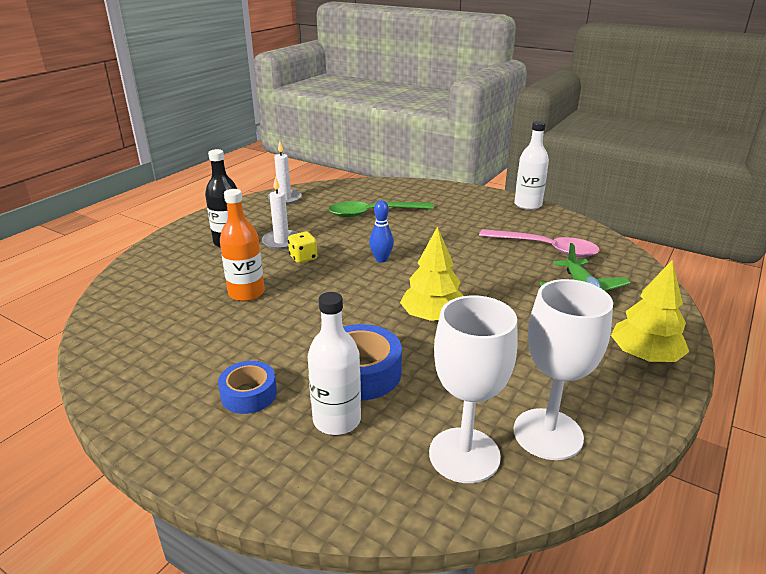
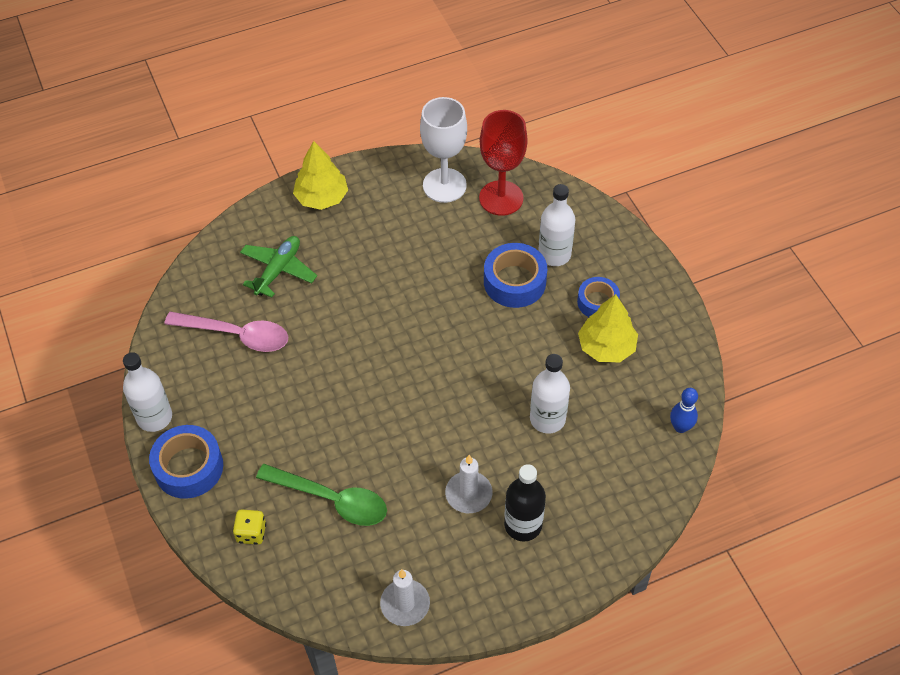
camera: 145 degrees left, 25 degrees up
orange bottle [220,189,265,301] -> white bottle [530,354,570,434]
yellow dice [288,232,317,263] -> yellow dice moved to [233,509,266,545]
blue bowling pin [369,200,394,262] -> blue bowling pin moved to [670,388,698,433]
yellow tree [400,226,463,321] -> yellow tree moved to [578,294,638,362]
white goblet [429,295,518,483] -> red goblet [479,110,528,216]
pink spoon [479,229,600,257] -> pink spoon turned 135 degrees clockwise [164,312,288,352]
none -> blue tape [149,425,223,499]

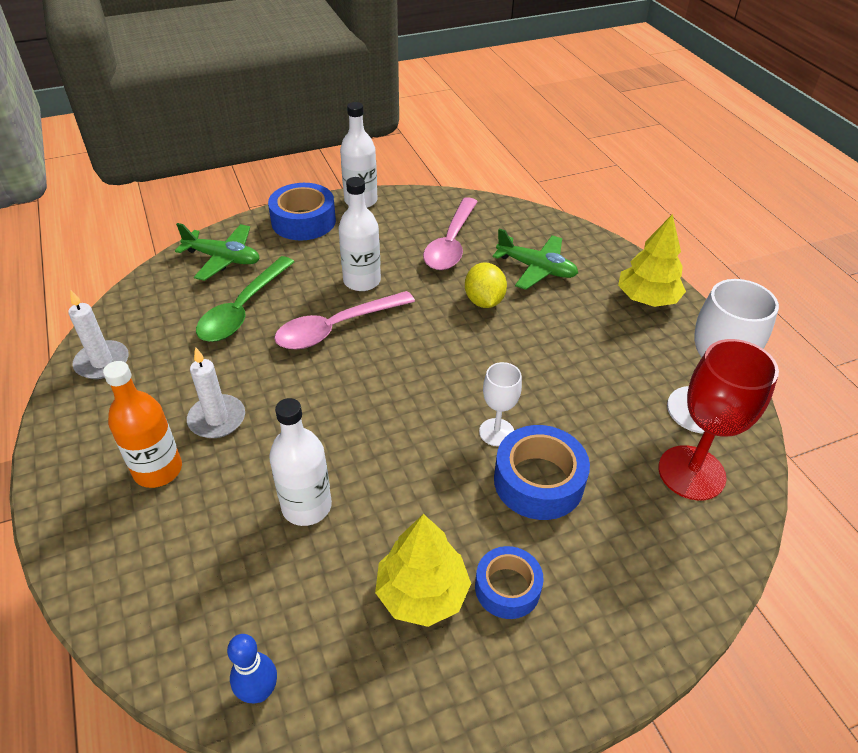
camera: 90 degrees right, 10 degrees down
yellow dice [233,509,266,545] -> green plane [175,223,260,281]
black bottle [504,464,546,541] -> orange bottle [103,361,182,488]
white bottle [538,184,575,266] -> white bottle moved to [339,177,381,291]
none -> pink spoon [274,291,415,349]
none -> yellow lemon [465,262,507,308]
none -> white goblet [479,362,522,446]

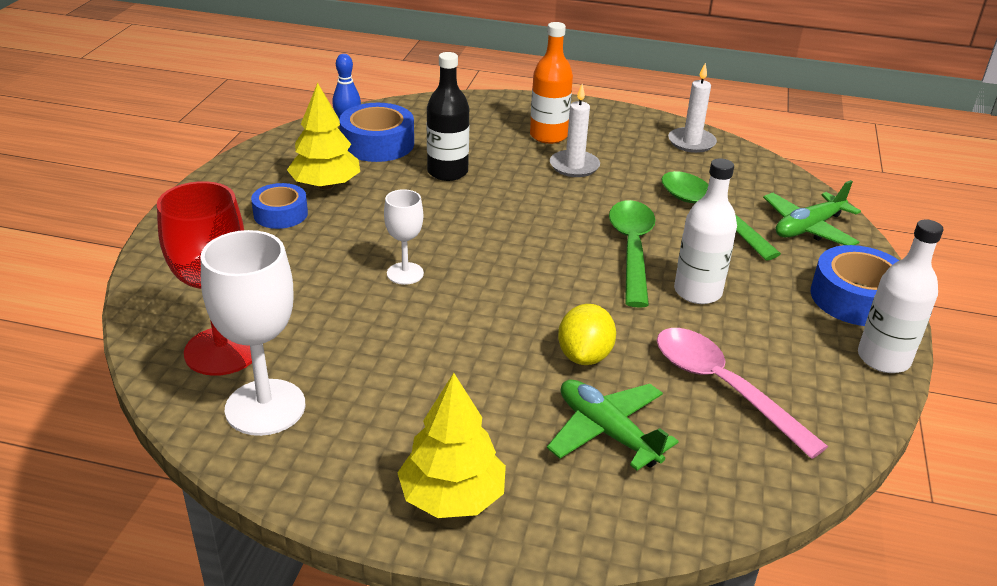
camera: 125 degrees right, 10 degrees down
white bottle [269,398,332,526] -> black bottle [427,52,469,181]
pink spoon [274,291,415,349] -> green spoon [609,200,655,308]
yellow lemon [465,262,507,308] -> yellow lemon turned 75 degrees clockwise [558,304,616,365]
green plane [493,228,578,290] -> green plane turned 75 degrees clockwise [547,380,679,471]
blue tape [494,425,590,520] -> blue tape moved to [339,103,414,162]

